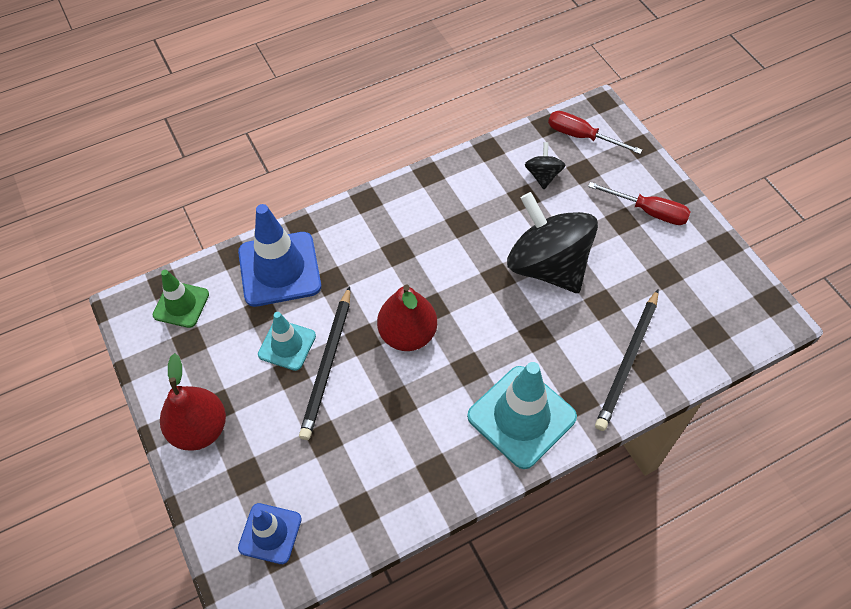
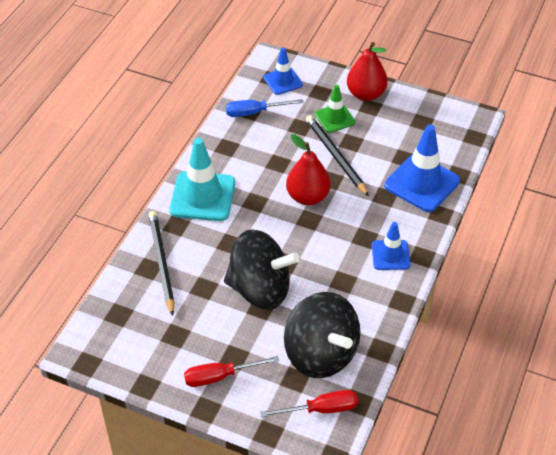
camera: 140 degrees right, 10 degrees down
green traffic cone [152,270,209,328] -> green traffic cone moved to [315,85,355,133]
turquoise traffic cone [258,312,316,371] -> none
black spinning top [525,142,565,189] -> black spinning top [284,292,360,378], size x2.26
none -> blue screwdriver [226,99,304,117]
none -> blue traffic cone [372,222,410,270]

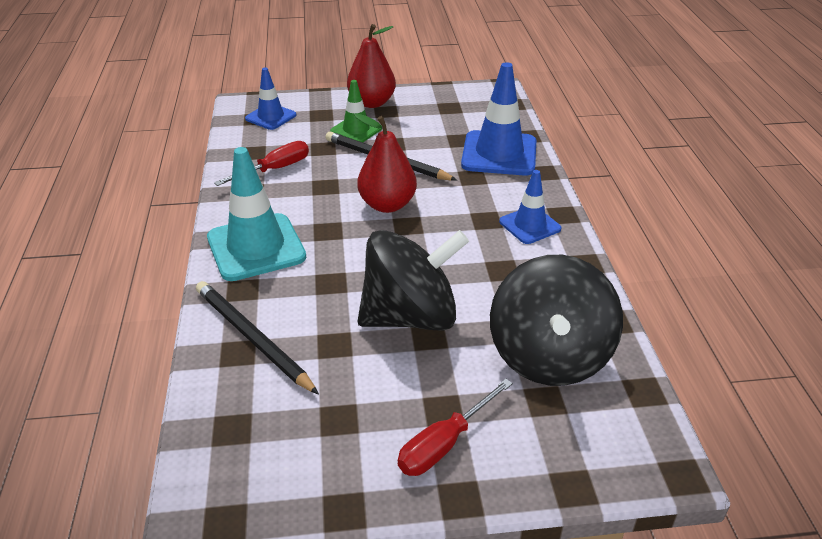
camera: 30 degrees left, 10 degrees down
blue screwdriver [226,99,304,117] -> none
red screwdriver [260,390,358,417] -> red screwdriver moved to [214,141,309,186]
black spinning top [284,292,360,378] -> black spinning top turned 75 degrees clockwise [490,255,623,386]

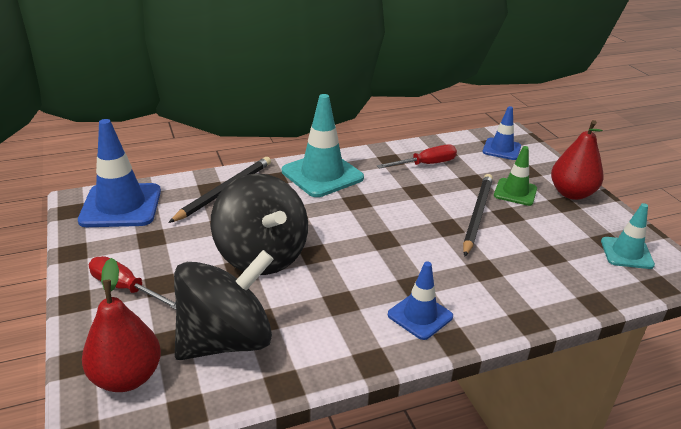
camera: 75 degrees right, 5 degrees down
red screwdriver [214,141,309,186] -> red screwdriver turned 60 degrees counterclockwise [377,144,457,169]
red pear [354,114,417,213] -> red pear moved to [82,258,161,392]
blue traffic cone [461,62,536,175] -> blue traffic cone moved to [78,119,161,227]
black spinning top [490,255,623,386] -> black spinning top turned 150 degrees clockwise [174,250,274,360]
none -> turquoise traffic cone [601,203,655,269]

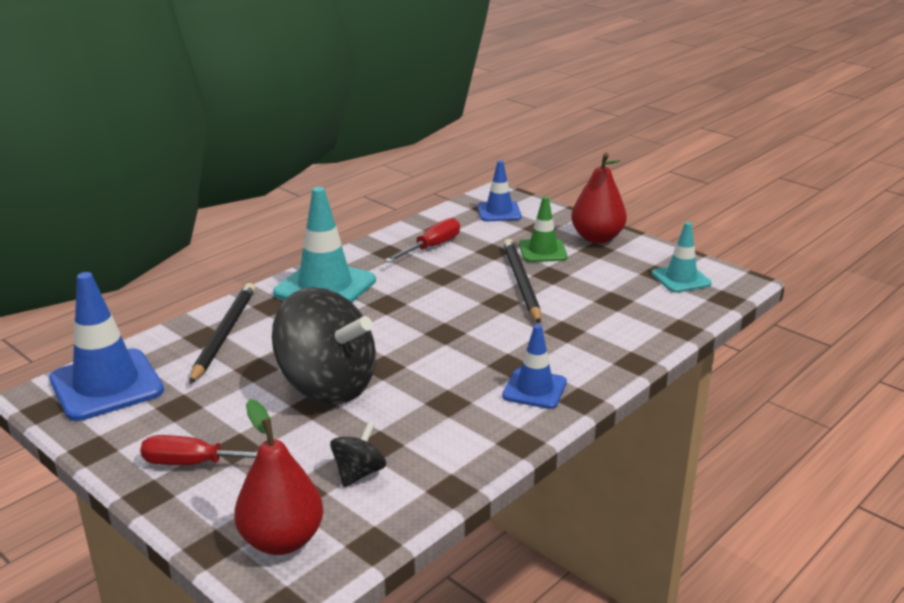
camera: 25 degrees left, 5 degrees down
black spinning top [174,250,274,360] -> black spinning top [330,421,386,487], size x0.44

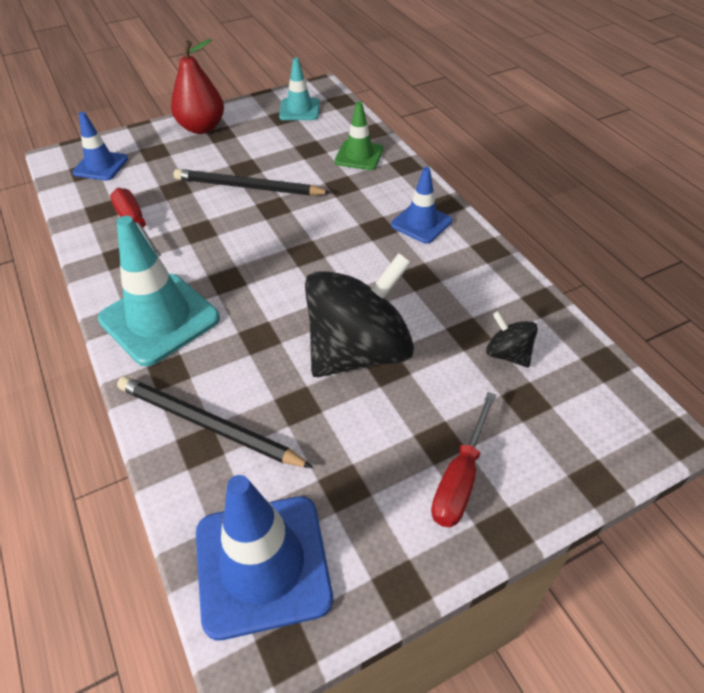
camera: 70 degrees left, 20 degrees up
red pear [234,399,323,555] -> none
green traffic cone [519,196,568,262] -> green traffic cone moved to [335,101,383,170]

